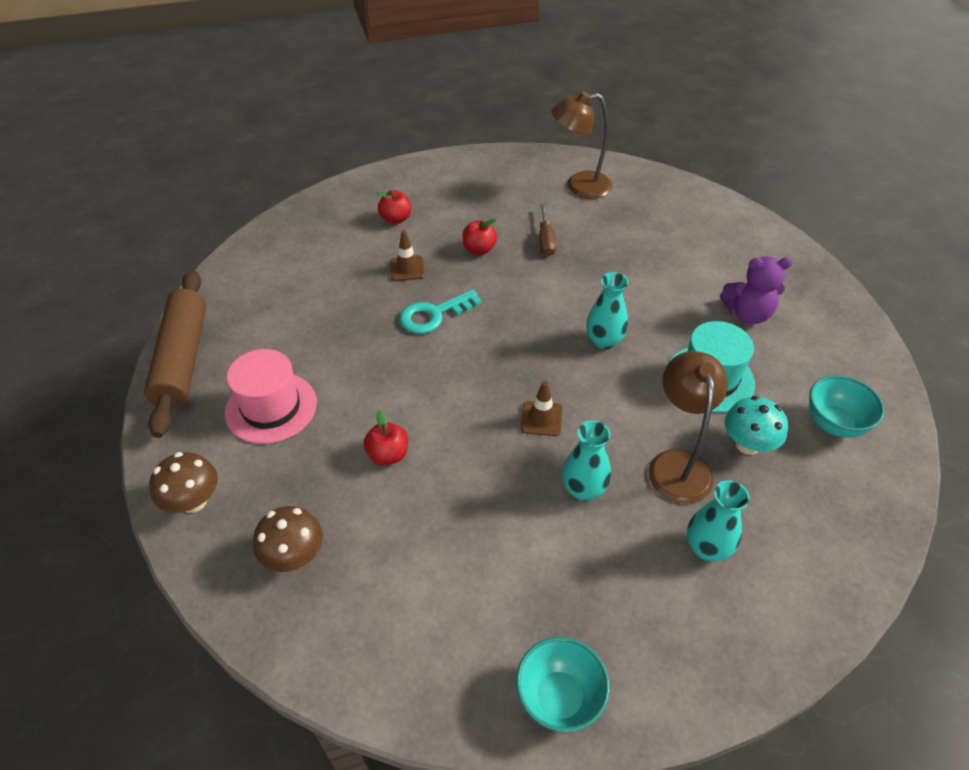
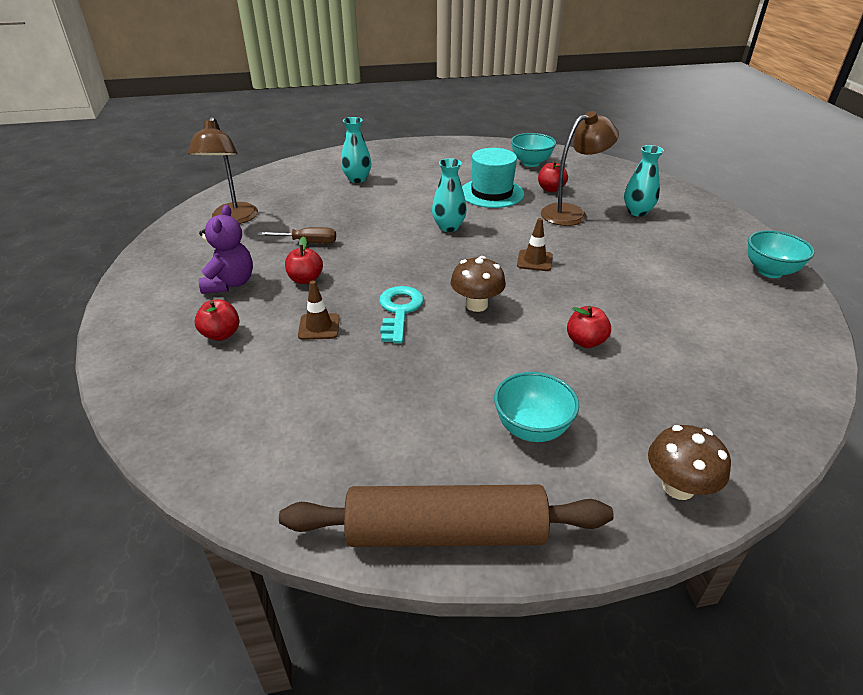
camera: 85 degrees left, 10 degrees down
pink hat [225,349,317,444] -> turquoise bowl [494,372,579,442]
brown mushroom [253,506,323,572] -> brown mushroom moved to [451,256,506,312]
turquoise key [400,290,481,334] -> turquoise key turned 150 degrees counterclockwise [379,286,424,343]
turquoise vase [562,420,611,501] -> turquoise vase moved to [341,117,371,183]
brown lamp [649,351,728,504] -> brown lamp turned 150 degrees clockwise [541,111,619,226]
purple teddy bear [720,256,793,324] -> purple teddy bear moved to [199,205,253,294]
turquoise mushroom [725,396,788,455] -> red apple [538,161,568,192]

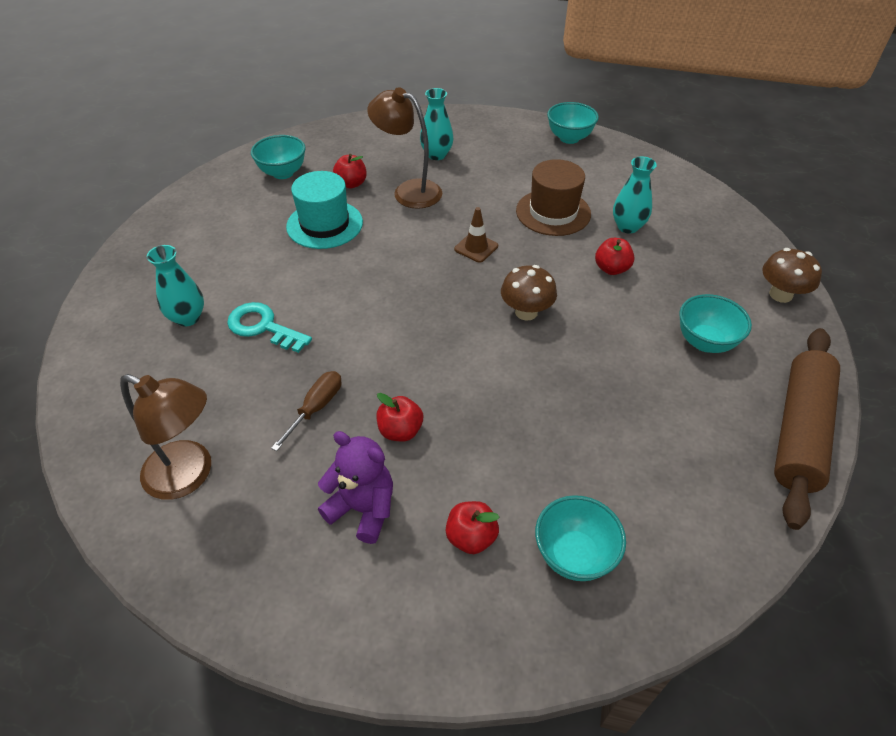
camera: 65 degrees left, 10 degrees up
brown traffic cone [298,281,340,340] -> none
turquoise key [379,286,424,343] -> turquoise key moved to [227,302,312,353]
turquoise vase [432,158,467,232] -> turquoise vase moved to [613,157,657,234]
brown lamp [541,111,619,226] -> brown lamp turned 60 degrees counterclockwise [367,87,442,209]
none -> brown hat [516,159,591,236]
none -> turquoise bowl [535,495,626,581]

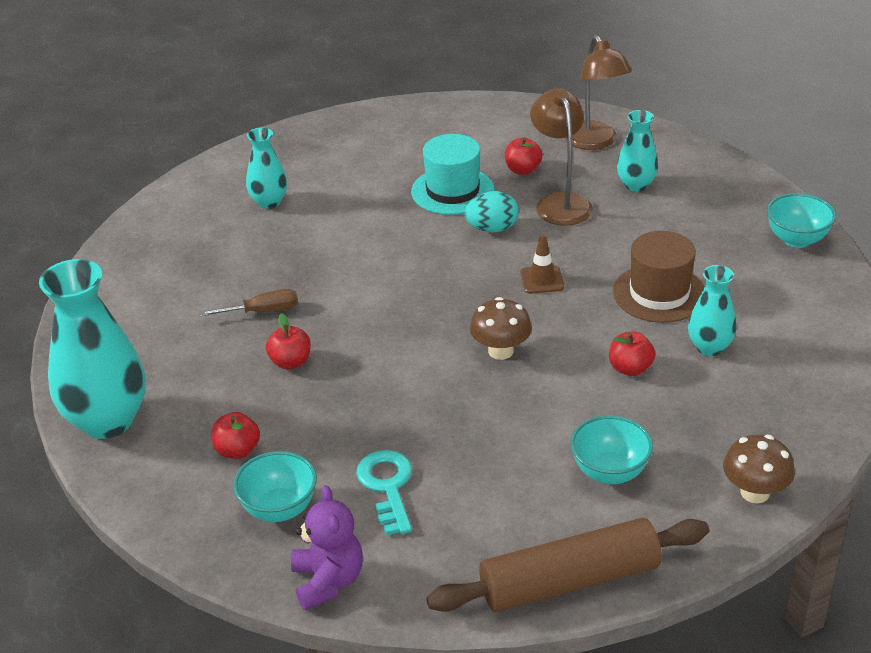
camera: 50 degrees right, 10 degrees down
brown lamp [120,374,211,500] -> brown lamp moved to [565,35,632,150]
turquoise key [227,302,312,353] -> turquoise key moved to [356,450,412,535]
turquoise bowl [251,135,306,179] -> none
purple teddy bear [318,431,393,544] -> purple teddy bear moved to [291,485,363,610]
none -> turquoise vase [39,259,146,439]
none -> turquoise egg [464,191,519,232]

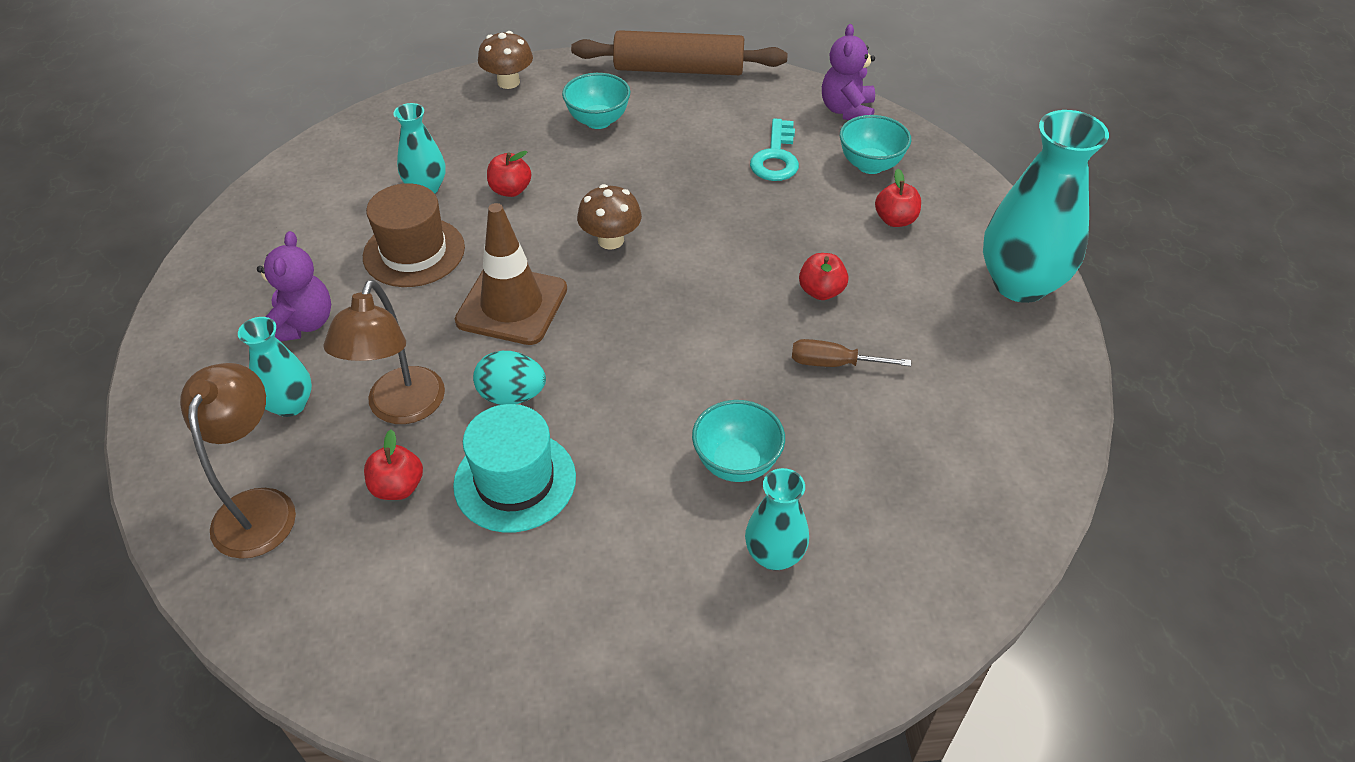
camera: 160 degrees left, 10 degrees up
brown traffic cone [520,234,564,294] -> brown traffic cone [455,203,567,345], size x1.98
turquoise bowl [767,193,836,248] -> turquoise bowl moved to [692,400,785,482]
none -> purple teddy bear [257,231,331,342]

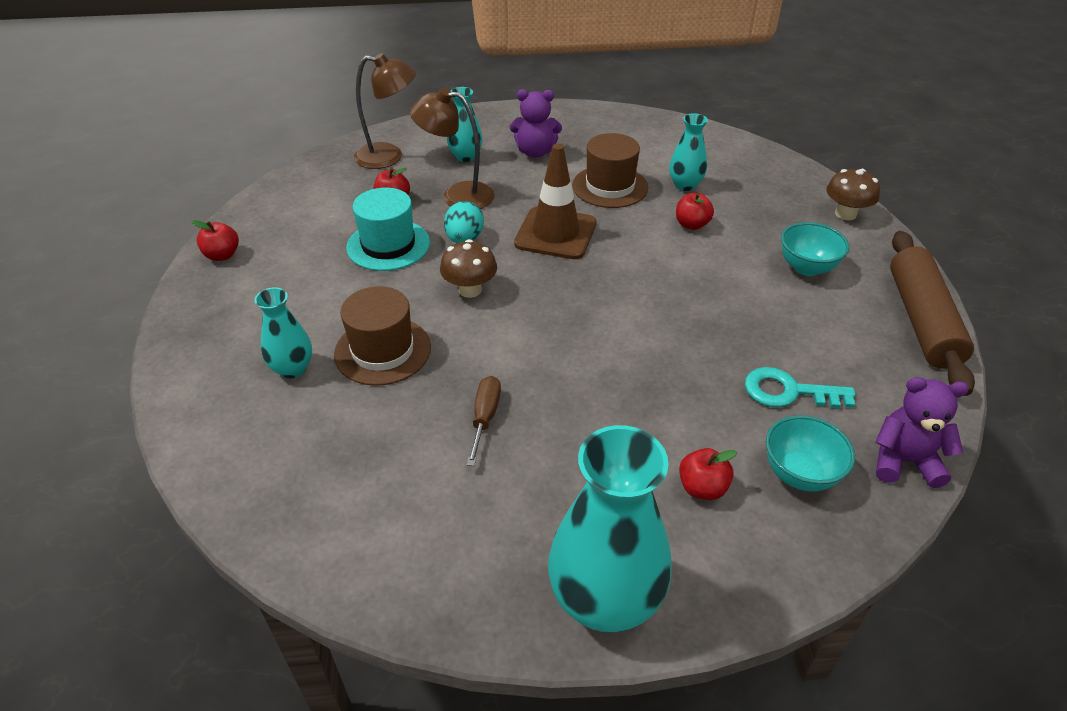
camera: 90 degrees right, 5 degrees down
brown mushroom [577,184,642,250] -> brown mushroom moved to [440,239,497,298]
turquoise bowl [692,400,785,482] -> brown hat [334,286,431,386]
red apple [799,253,848,300] -> red apple moved to [192,220,239,261]

